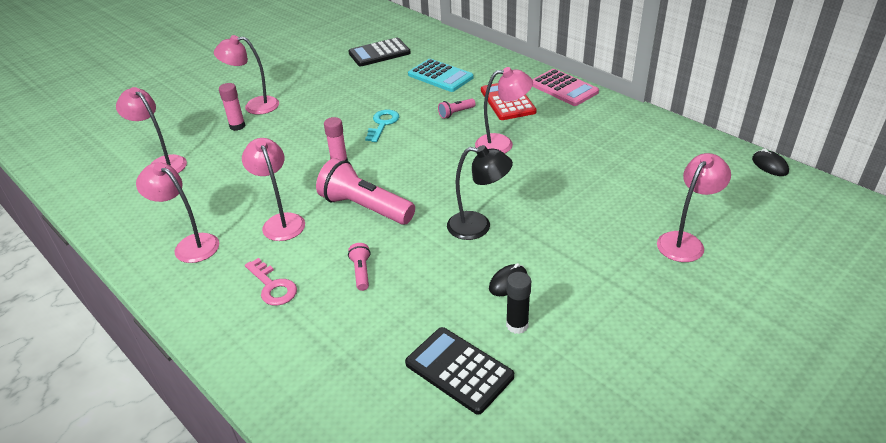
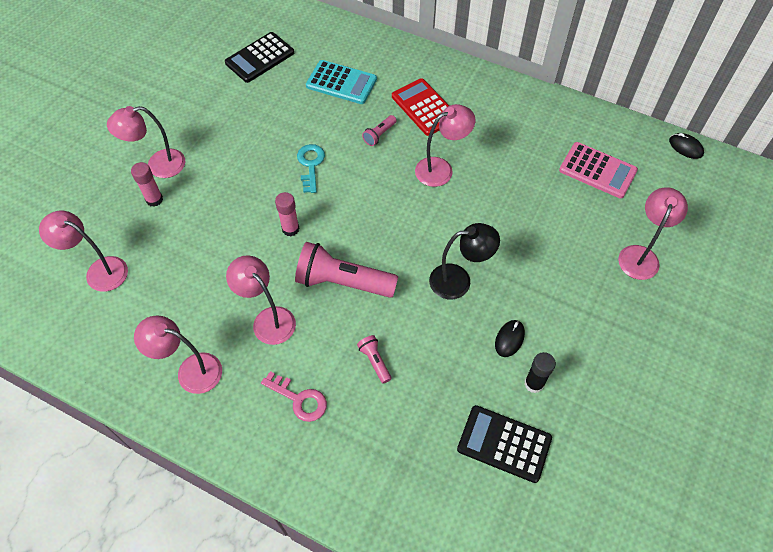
camera: 20 degrees left, 20 degrees up
pink calculator [532,69,599,106] -> pink calculator moved to [559,142,638,198]

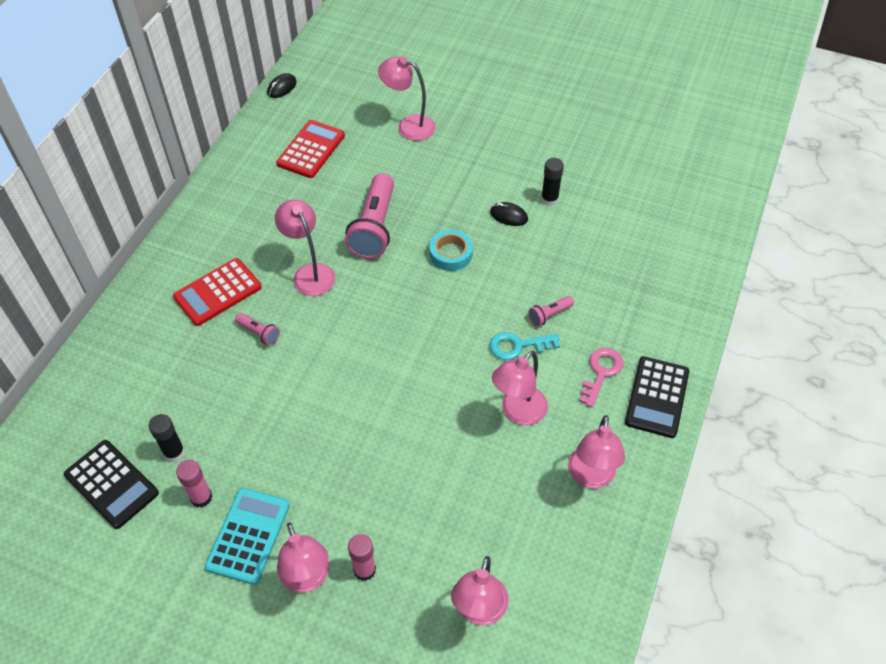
camera: 95 degrees left, 5 degrees down
pink glue stick [275,192,299,236] -> pink glue stick moved to [176,460,212,507]
pink flashlight [295,242,398,298] -> pink flashlight moved to [345,173,394,259]
turquoise key [297,144,325,193] -> turquoise key moved to [490,332,560,360]
turquoise calculator [306,60,377,104] -> turquoise calculator moved to [205,488,290,585]
black lamp [429,223,500,299] -> turquoise tape [429,229,473,271]
black calculator [457,405,552,483] -> black calculator moved to [625,356,689,438]
pink calculator [559,142,638,198] -> red calculator [276,120,345,178]
none -> black glue stick [149,414,185,462]

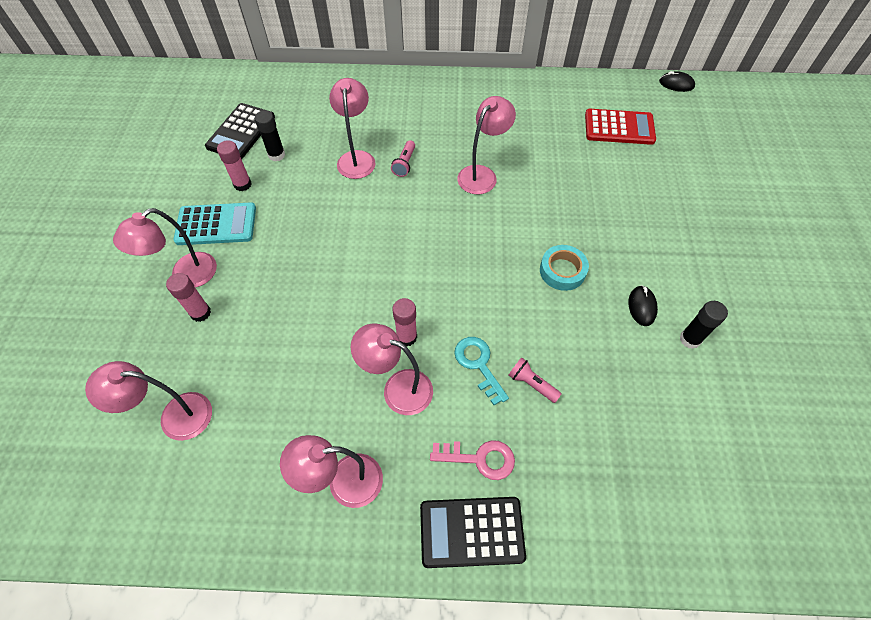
camera: 70 degrees right, 5 degrees up
red calculator [173,258,262,326] -> none
pink flashlight [345,173,394,259] -> none
pink lamp [378,57,435,141] -> pink lamp moved to [329,78,375,179]
none -> pink glue stick [392,298,417,347]

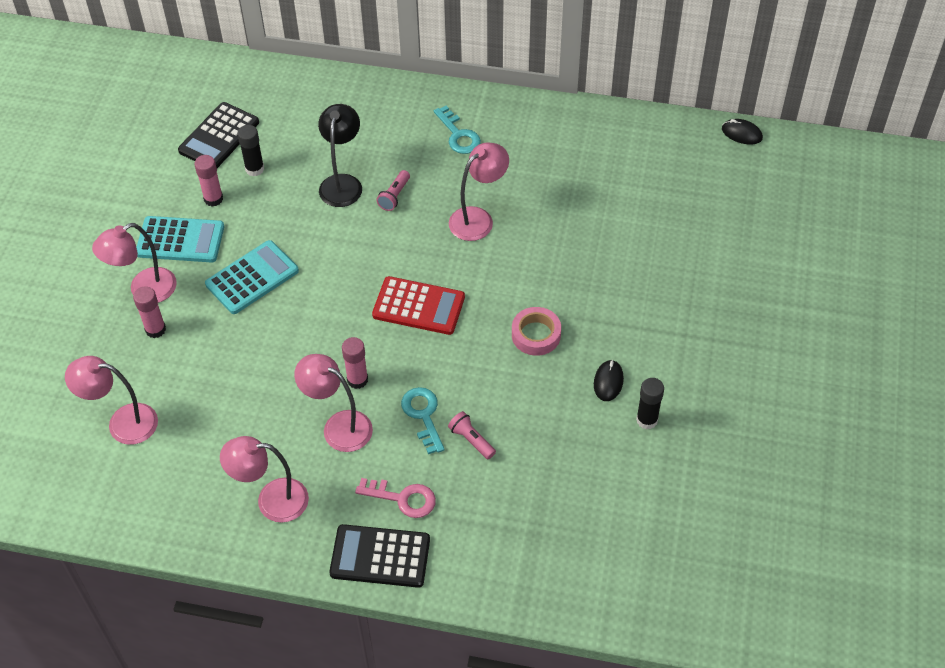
camera: 10 degrees right, 5 degrees down
pink lamp [329,78,375,179] -> black lamp [318,104,362,207]
turquoise tape [540,245,589,291] -> pink tape [512,307,561,356]
red calculator [585,109,656,145] -> red calculator moved to [372,276,465,335]
none -> turquoise calculator [205,240,299,314]
none -> turquoise key [434,106,481,154]

